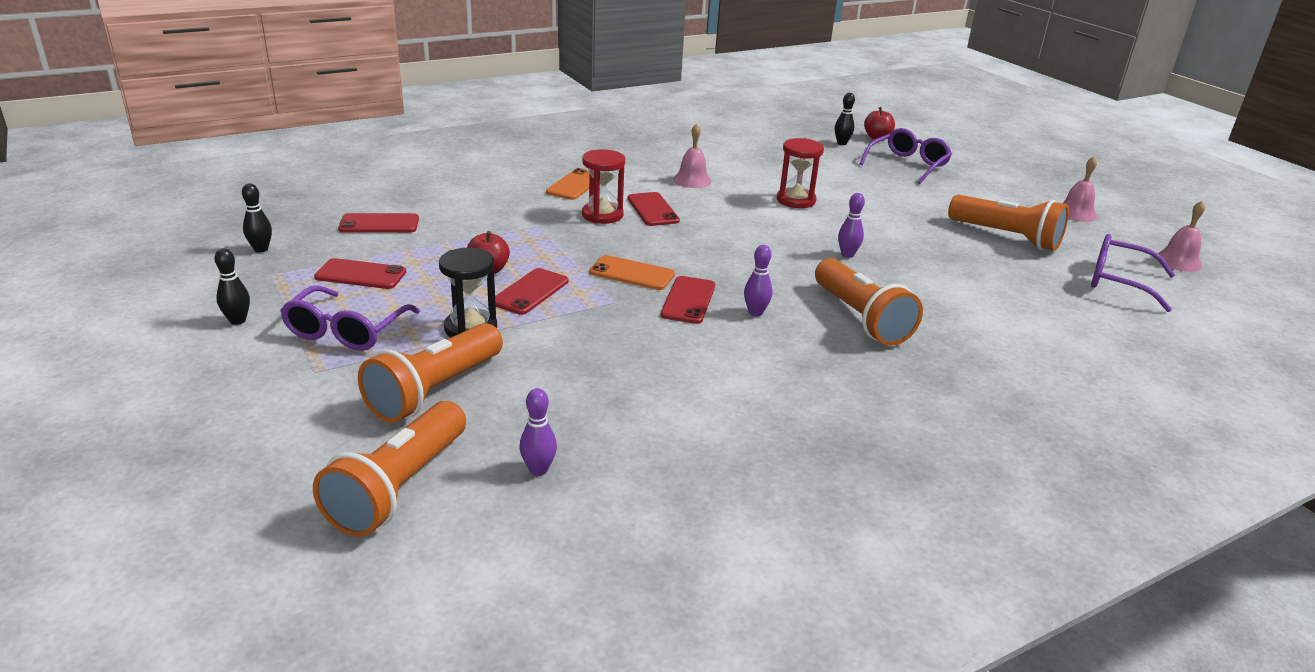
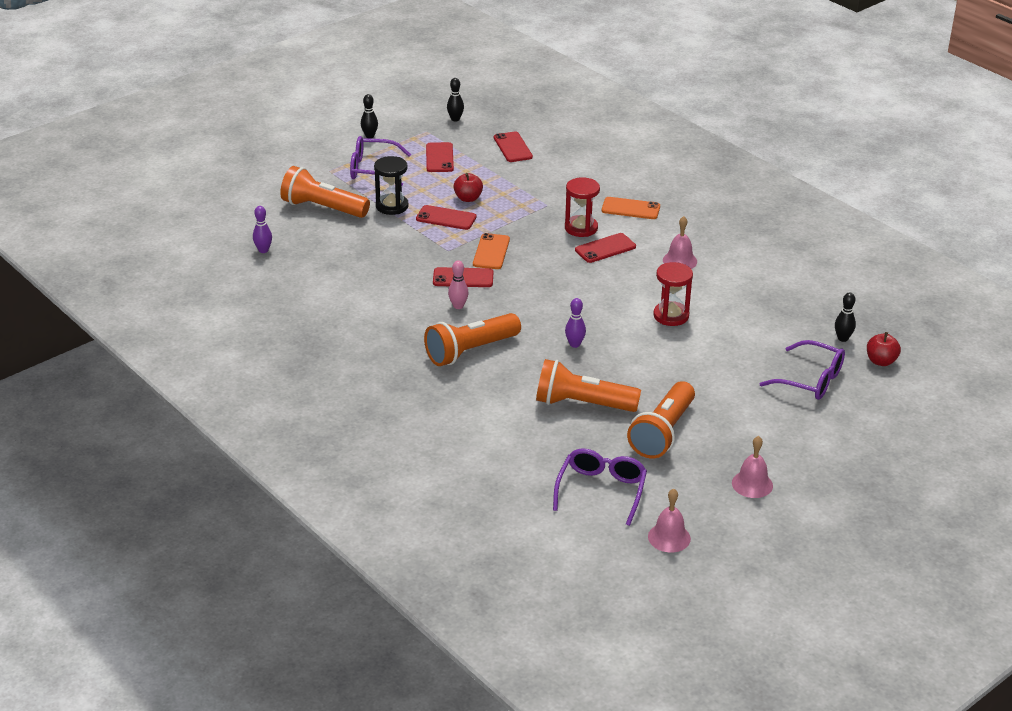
camera: 80 degrees right, 5 degrees up
orange flashlight [313,401,466,537] -> orange flashlight moved to [536,359,641,412]
purple bowling pin [744,245,773,316] -> pink bowling pin [448,261,469,309]

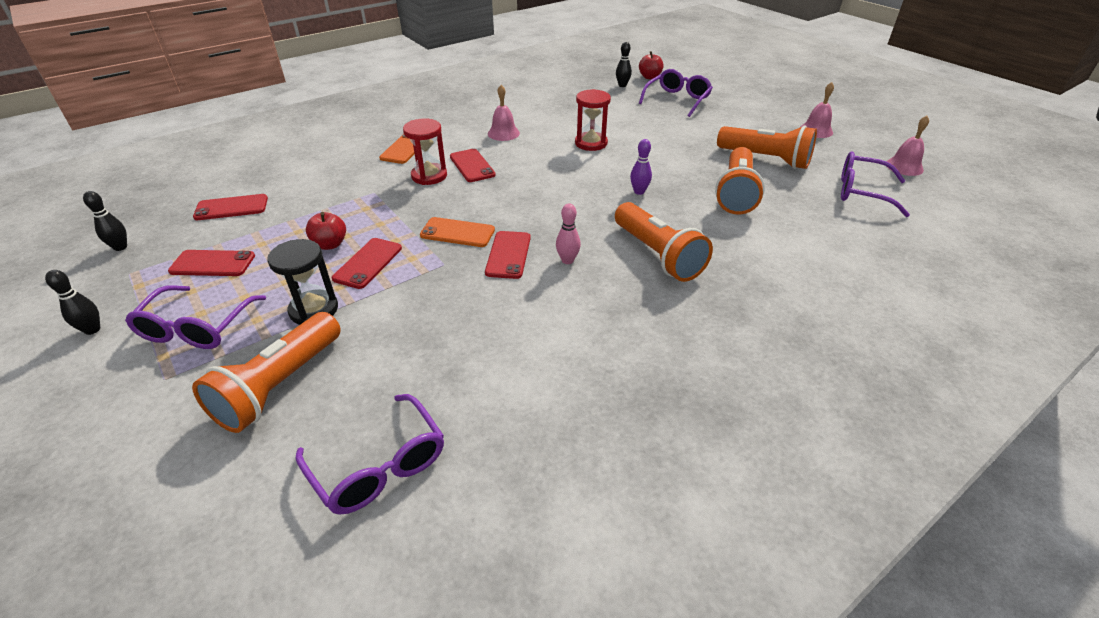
camera: 85 degrees left, 5 degrees up
purple bowling pin [253,206,272,253] -> purple glasses [296,394,444,515]

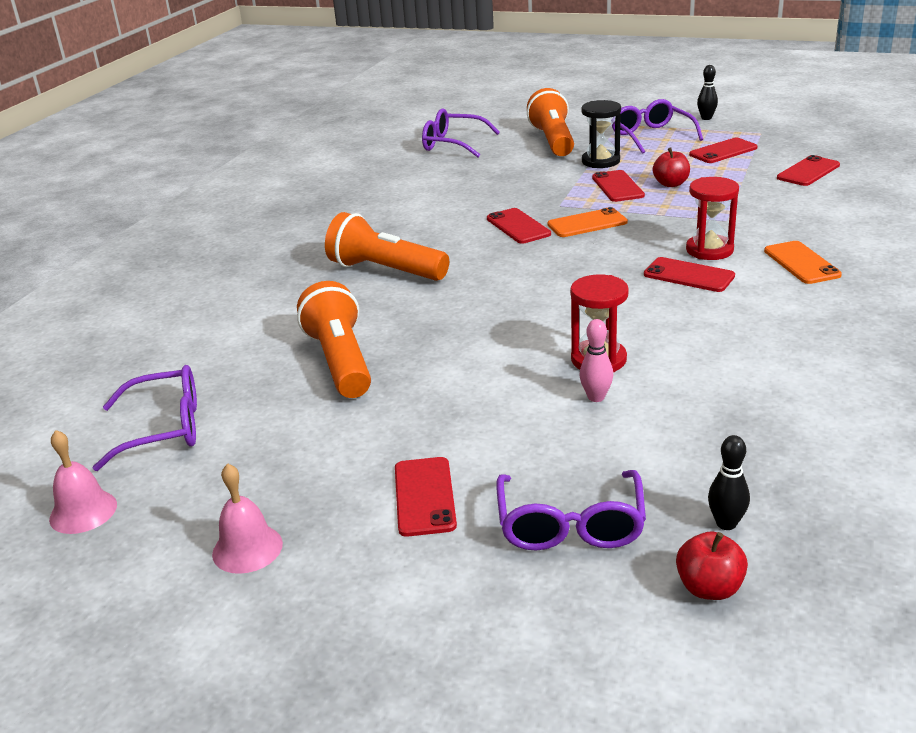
camera: 150 degrees right, 10 degrees down
black bowling pin [83,191,127,251] -> none
pink bell [488,85,520,141] -> none
pink bowling pin [556,203,581,264] -> pink bowling pin moved to [579,319,613,402]
purple bowling pin [630,139,652,195] -> none
orange flashlight [717,125,817,169] -> none
none -> red phone [395,457,457,537]

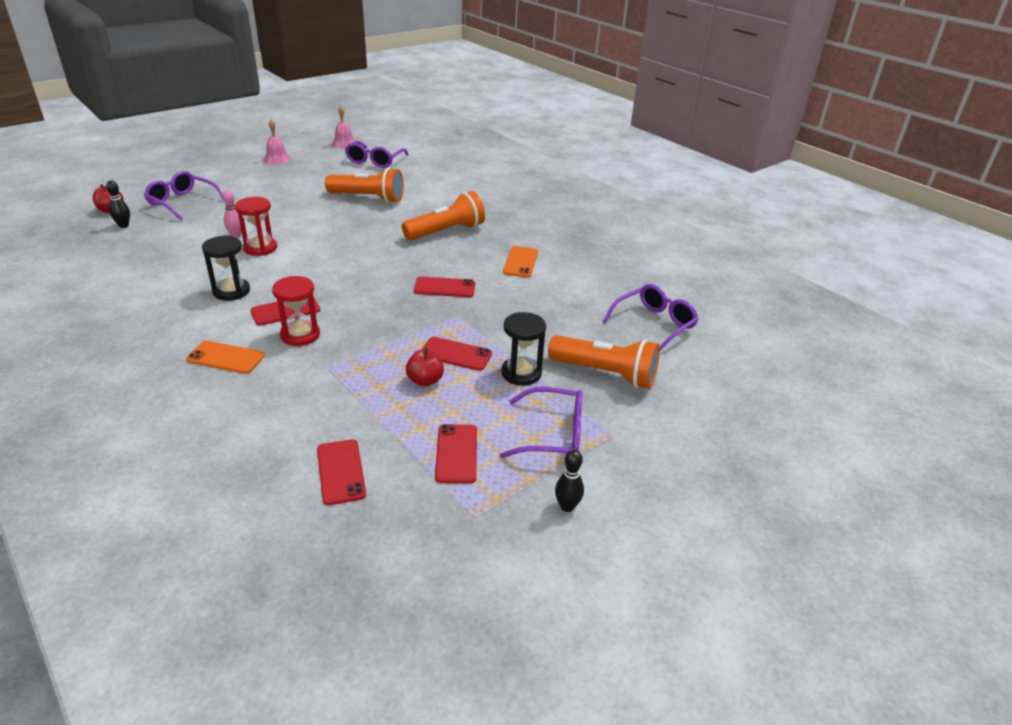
camera: 115 degrees right, 5 degrees up
red phone [395,457,457,537] -> none
orange phone [547,207,628,237] -> orange phone moved to [503,246,538,277]
none -> black hourglass [202,236,250,301]

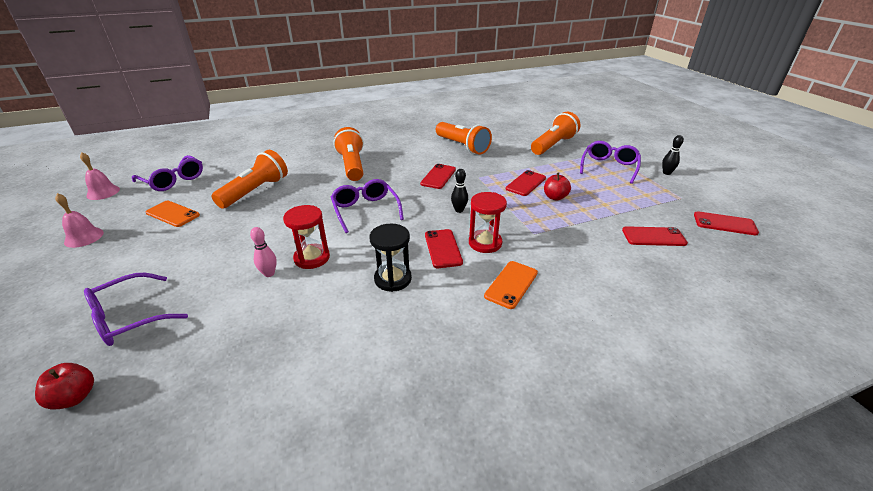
camera: 70 degrees left, 0 degrees up
black bowling pin [106,180,130,228] -> black bowling pin moved to [451,169,468,213]
red phone [435,424,477,483] -> red phone moved to [694,211,759,235]
black hourglass [501,312,546,386] -> none
orange phone [503,246,538,277] -> orange phone moved to [146,201,200,227]
purple glasses [603,284,698,351] -> purple glasses moved to [331,179,404,233]
none -> orange flashlight [436,122,492,155]

